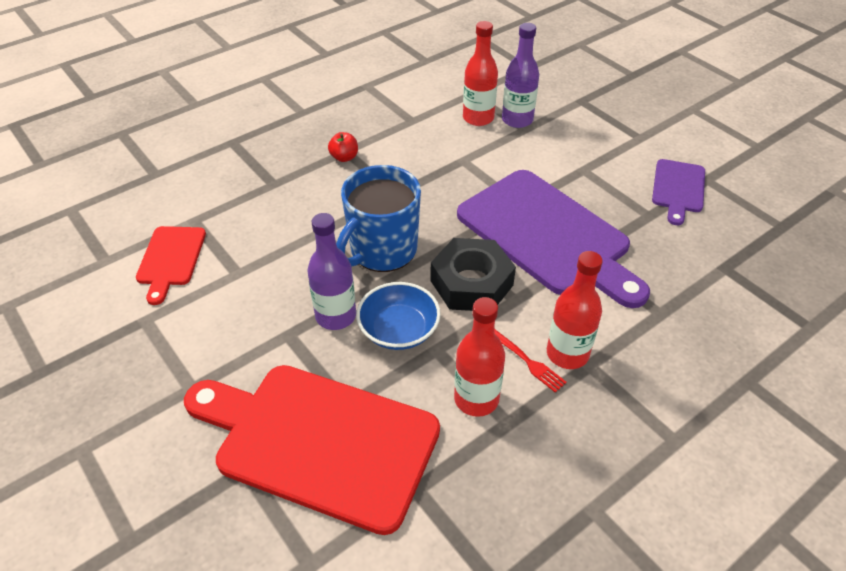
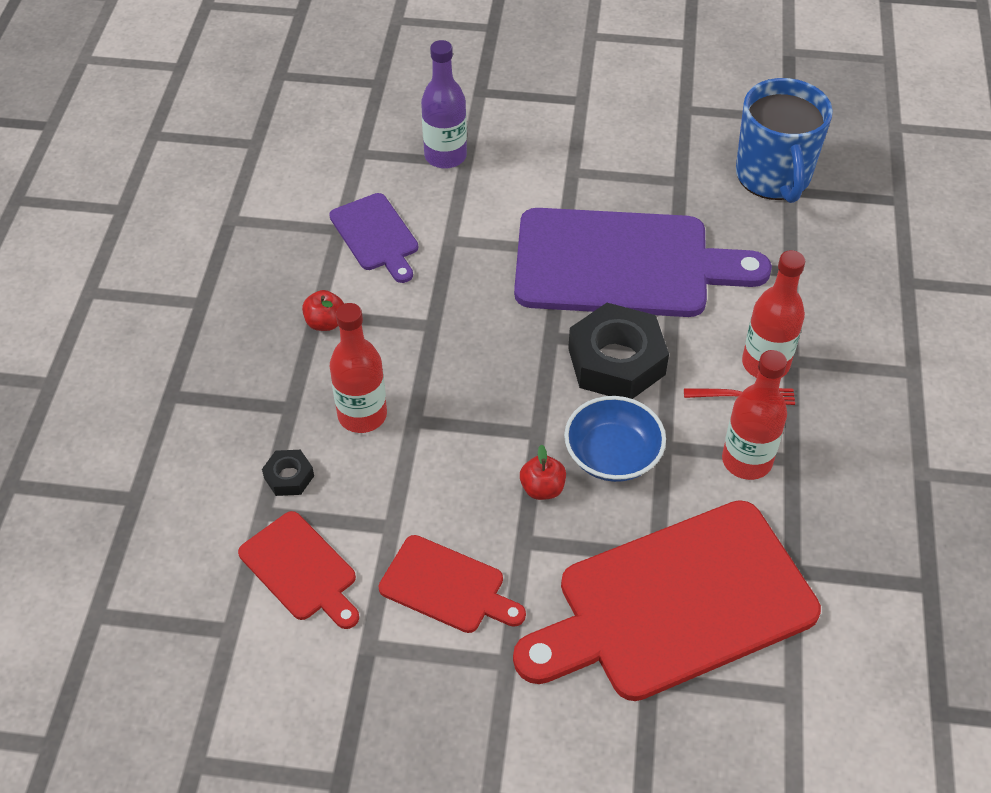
camera: 45 degrees left, 5 degrees up
purple bottle [307,213,356,330] -> red apple [520,444,566,500]
blue mug [336,165,421,272] -> blue mug moved to [736,78,833,203]
red bottle [463,21,498,126] -> red bottle moved to [330,303,387,433]
purple cutting board [652,159,705,225] -> purple cutting board moved to [329,193,418,283]
none -> black nut [262,450,314,496]
none -> red cutting board [379,535,526,633]

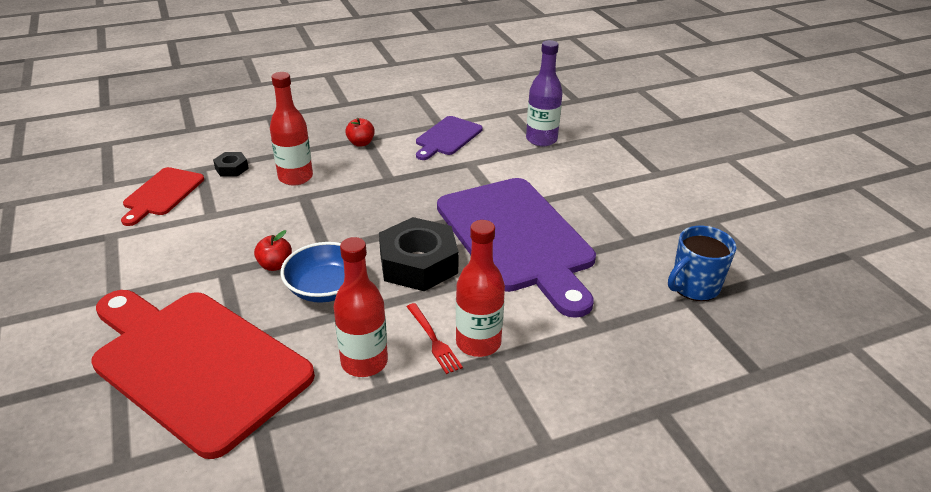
camera: 60 degrees right, 15 degrees down
red cutting board [379,535,526,633] -> none
blue mug [736,78,833,203] -> blue mug [668,226,737,301], size x0.66

